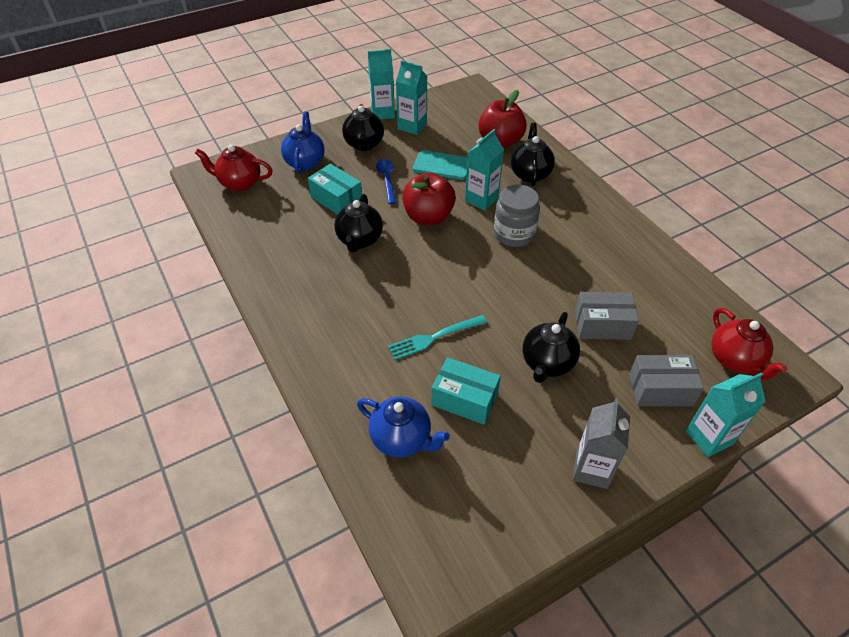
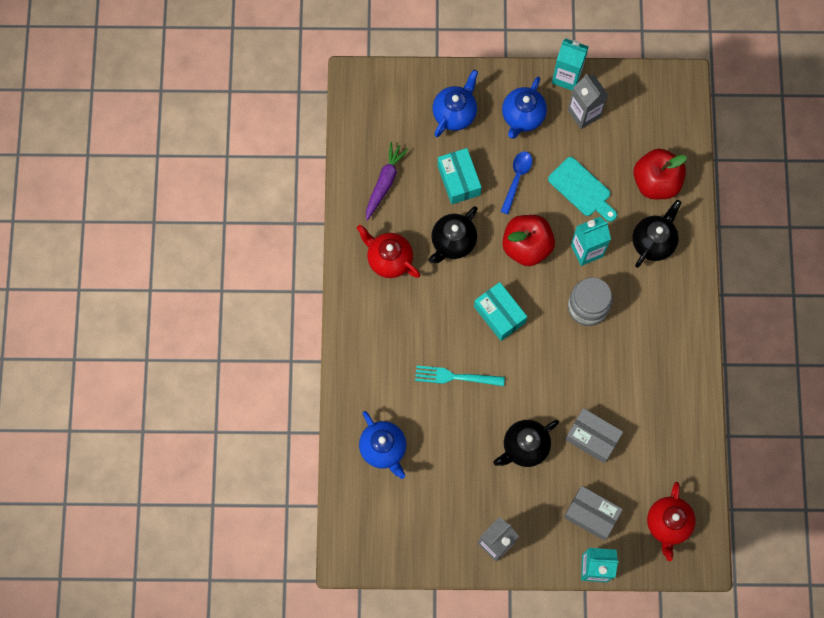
camera: 30 degrees right, 25 degrees up
red teapot [195,144,272,191] -> red teapot moved to [357,225,420,278]
black teapot [342,104,384,151] -> blue teapot [502,77,547,139]
turquoise carton [396,60,427,135] -> grey carton [568,74,608,129]
turquoise box [431,357,501,425] -> turquoise box moved to [474,282,527,341]
none -> purple carrot [366,142,409,221]

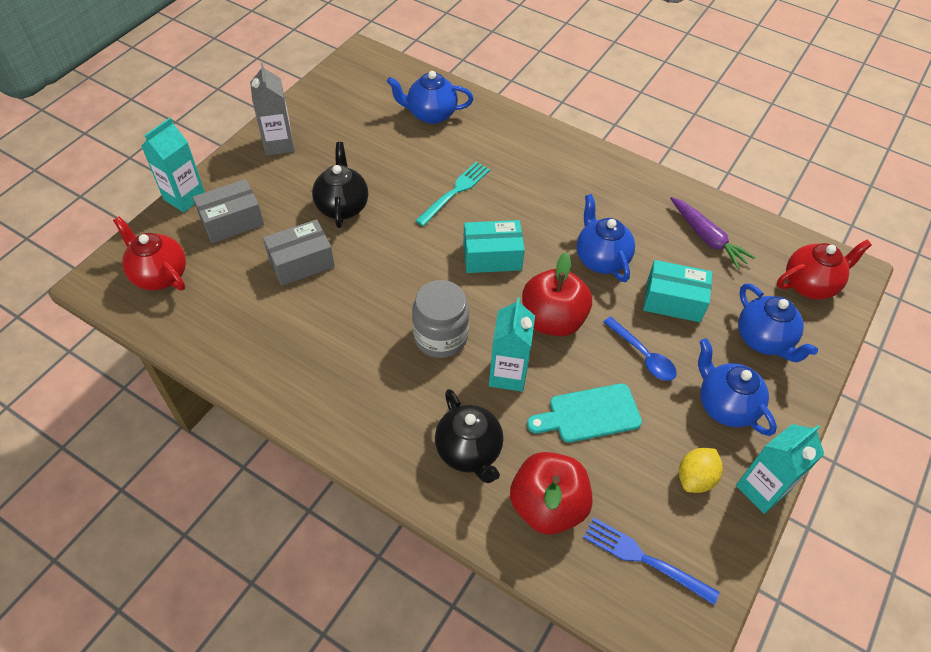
camera: 120 degrees right, 20 degrees down
red teapot [357,225,420,278] -> red teapot moved to [777,240,872,300]
black teapot [429,206,478,263] -> blue teapot [577,194,635,282]
grey carton [568,74,608,129] -> yellow lemon [679,448,723,493]
none -> blue fork [583,518,720,605]

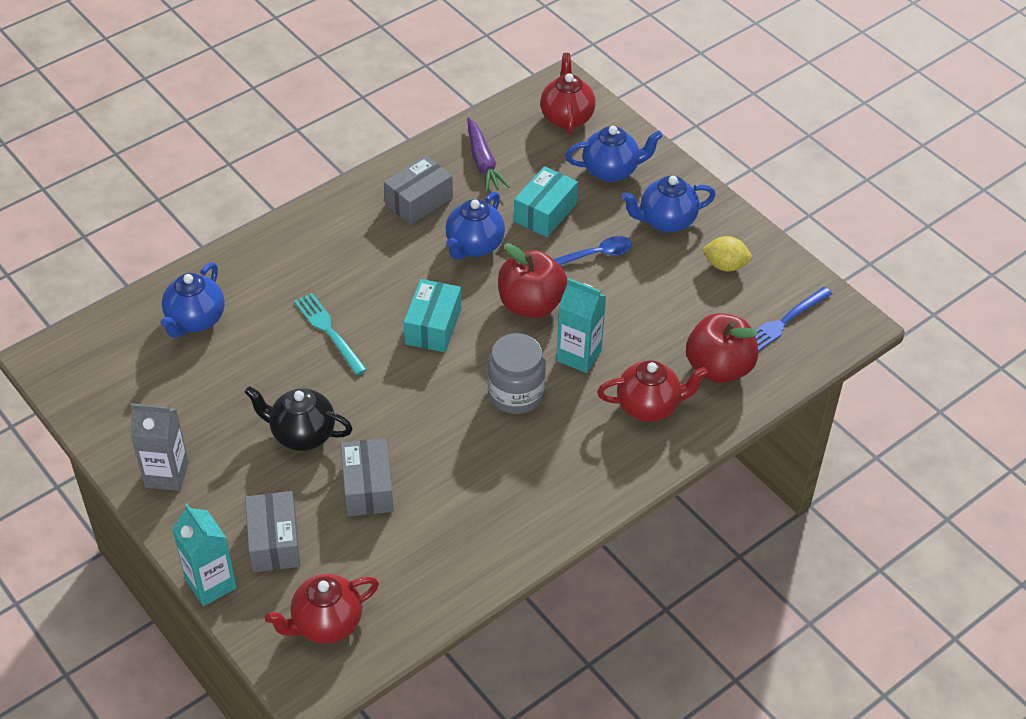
camera: 70 degrees left, 5 degrees down
black teapot [435,389,503,483] -> red teapot [597,360,708,422]
turquoise cutting board [527,383,642,443] -> none
blue teapot [577,194,635,282] -> blue teapot turned 60 degrees counterclockwise [446,192,505,260]
purple carrot [670,197,755,269] -> purple carrot turned 90 degrees clockwise [467,117,510,192]
yellow lemon [679,448,723,493] -> yellow lemon turned 45 degrees counterclockwise [702,236,752,271]
turquoise carton [736,424,824,514] -> none
none -> grey box [384,156,453,225]

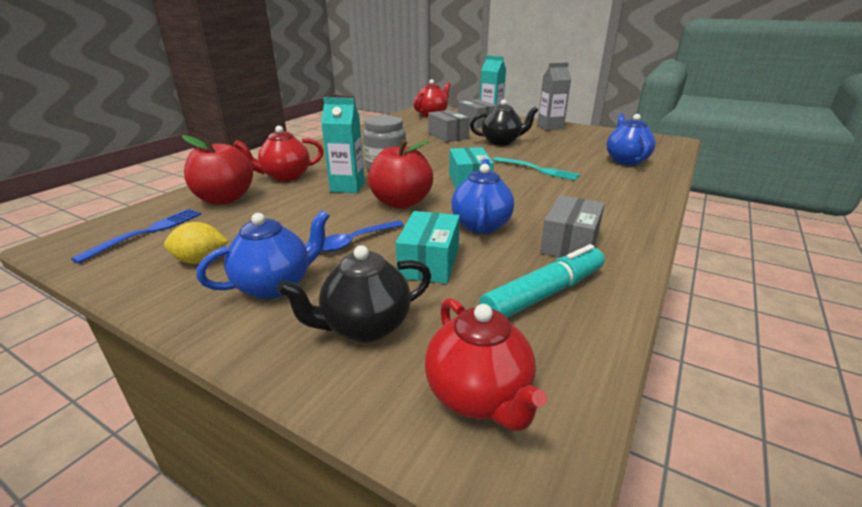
camera: 160 degrees right, 20 degrees down
purple carrot [467,117,510,192] -> turquoise marker [479,244,604,318]
blue teapot [565,126,663,182] -> black teapot [277,245,431,342]

